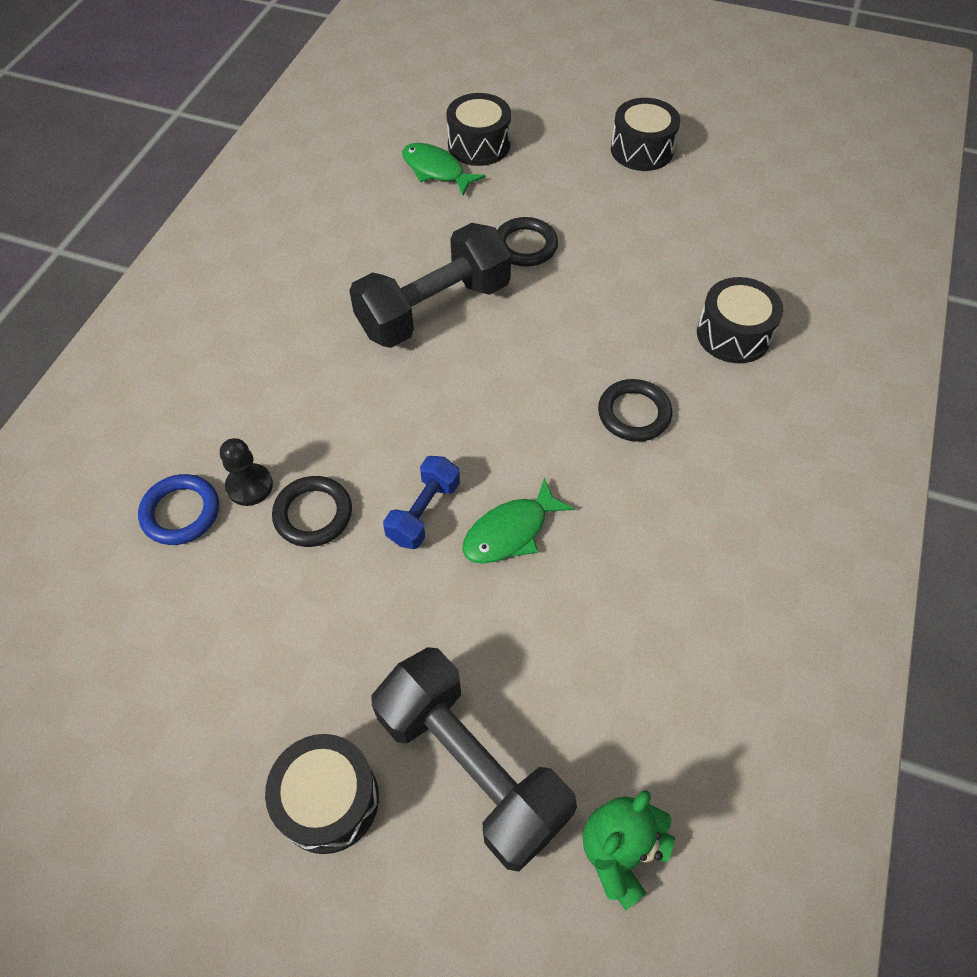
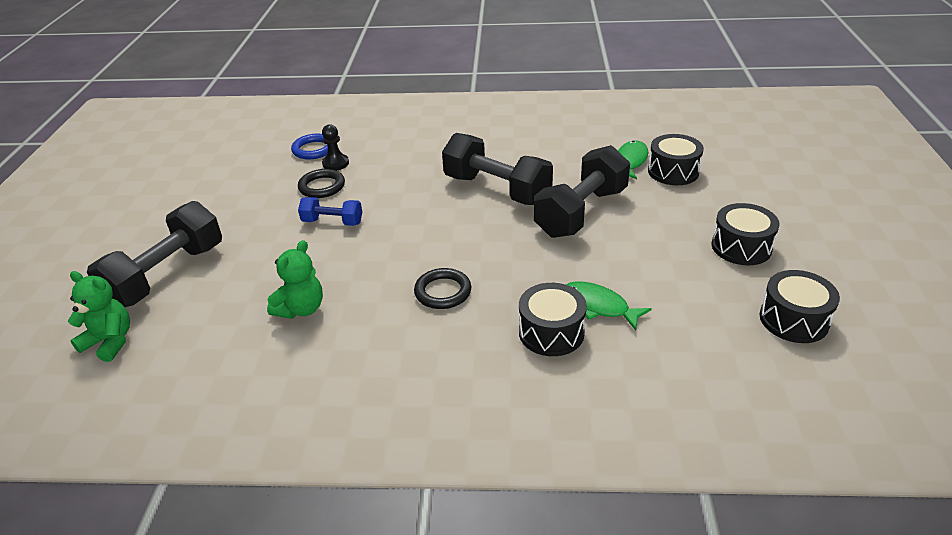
camera: 75 degrees right, 20 degrees down
black drum [265,734,379,854] -> black drum moved to [760,270,840,343]
green fish [462,477,574,564] -> green fish moved to [566,281,652,330]
black ring [497,217,558,267] -> black dumbbell [534,145,630,238]
none -> green teddy bear [267,240,323,319]

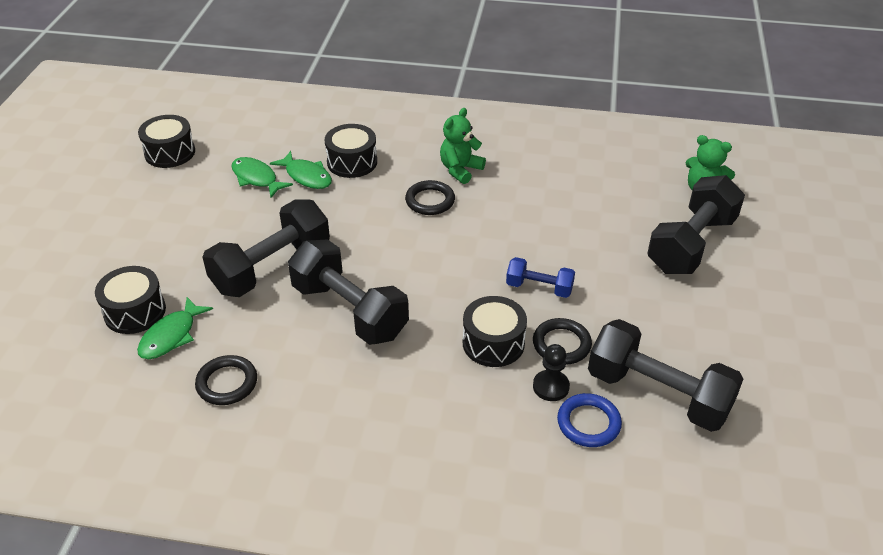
camera: 175 degrees left, 5 degrees up
green teddy bear [267,240,323,319] -> green teddy bear moved to [440,108,486,184]
black drum [712,203,780,265] -> black drum moved to [463,296,527,367]
none -> black ring [195,355,257,405]
none -> green fish [231,157,293,198]
none -> black dumbbell [588,319,743,432]

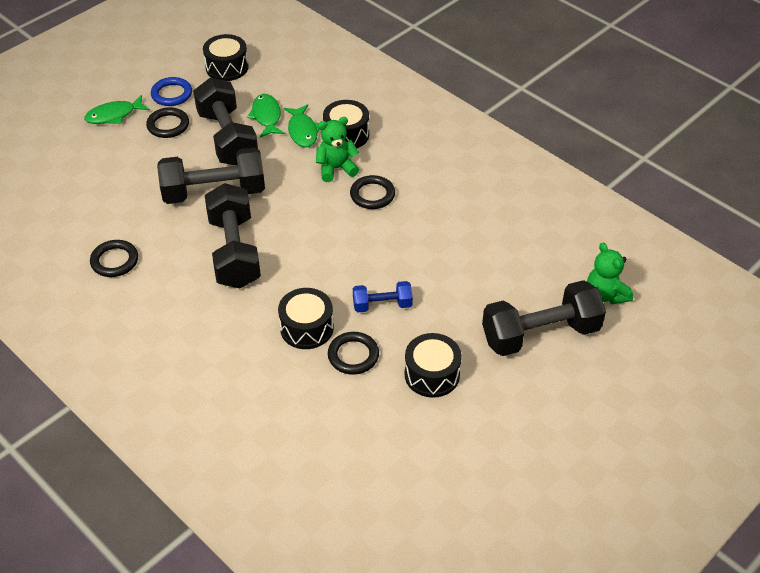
camera: 35 degrees right, 5 degrees up
black drum [95,266,166,334] -> black drum moved to [405,333,462,398]
green fish [137,297,213,359] -> green fish moved to [84,95,150,124]
green teddy bear [440,108,486,184] -> green teddy bear moved to [316,117,359,182]
blue dumbbell [506,257,575,298] -> blue dumbbell turned 60 degrees counterclockwise [353,281,413,312]
black pawn [533,344,570,401] -> none
blue ring [557,393,622,447] -> blue ring moved to [151,77,192,106]
black dumbbell [588,319,743,432] -> black dumbbell moved to [193,77,258,166]
none -> black ring [146,107,189,138]

